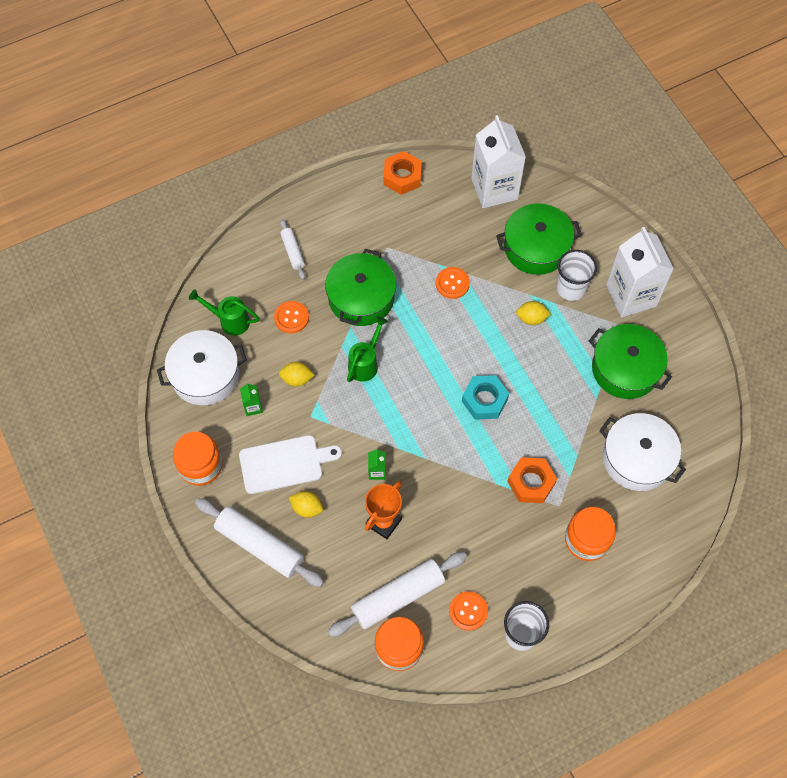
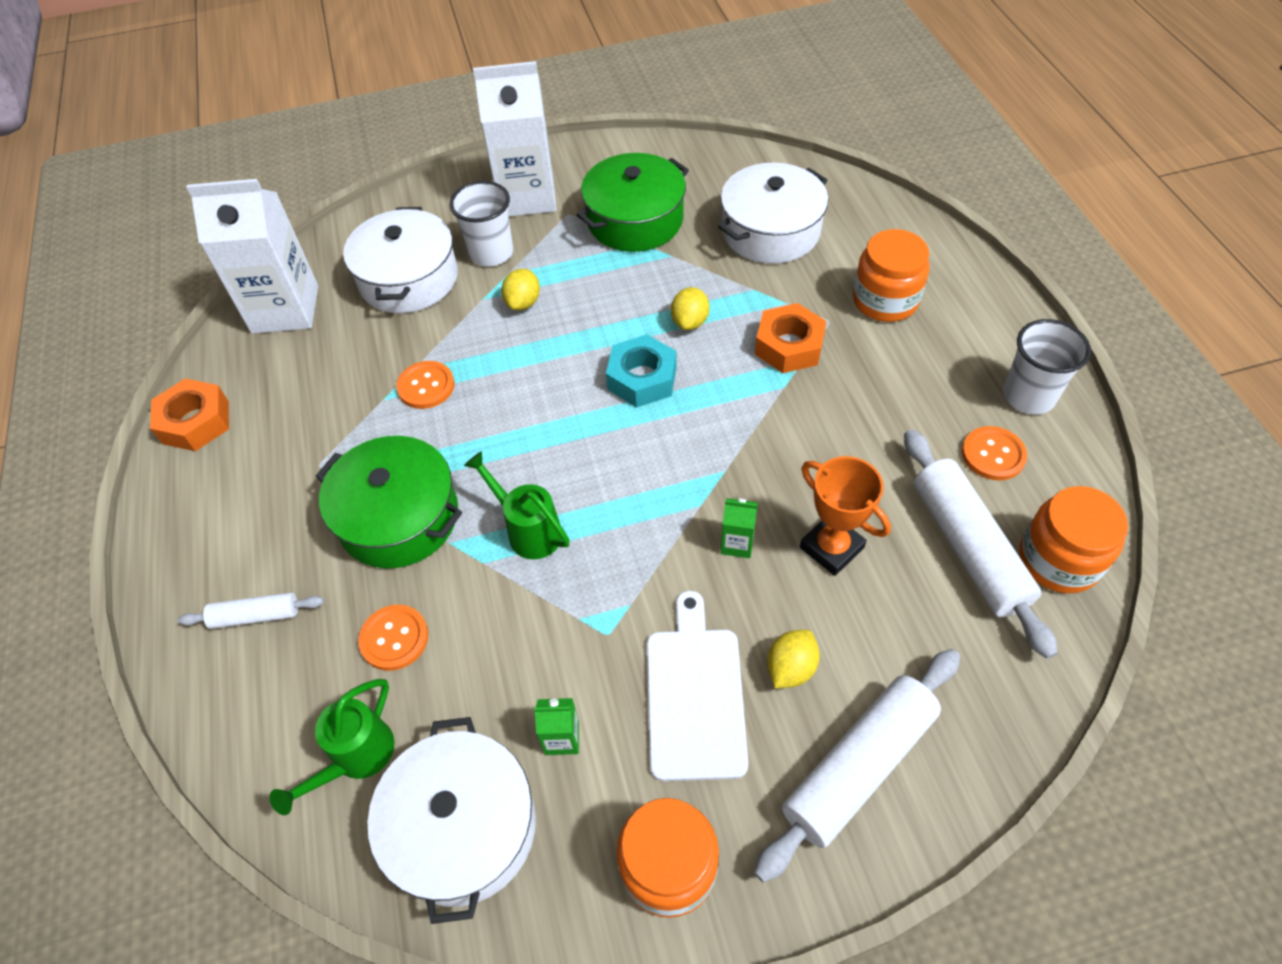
camera: 75 degrees left, 10 degrees down
yellow lemon [279,362,314,387] -> yellow lemon moved to [671,287,709,330]
green pot [496,203,582,275] -> white pot [343,207,458,313]

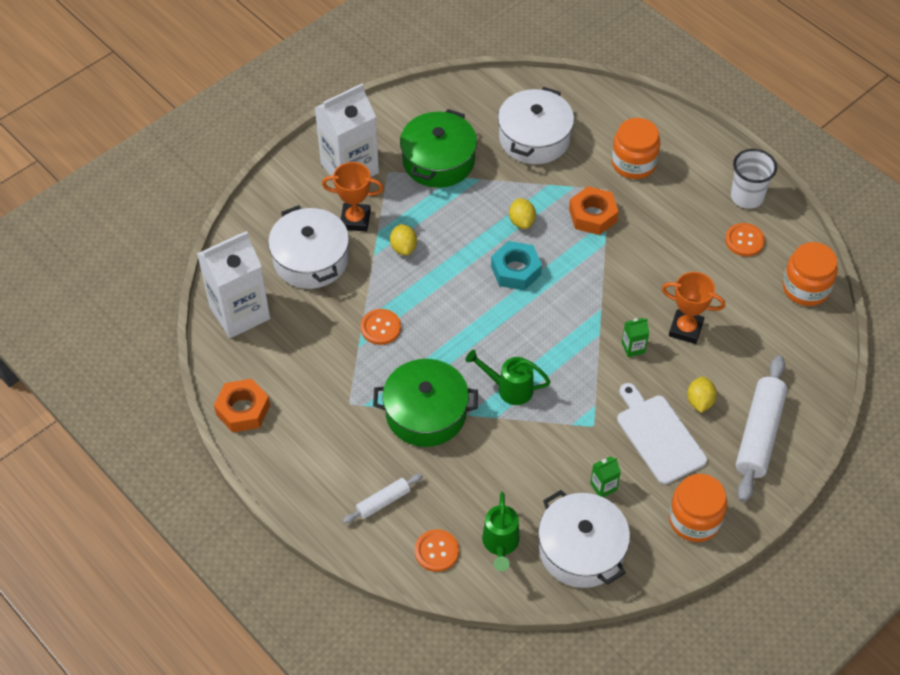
camera: 30 degrees left, 0 degrees up
orange button [358,605,428,671] -> orange button moved to [415,529,459,572]
white cup [449,181,513,267] -> orange trophy [322,162,384,232]
white rolling pin [904,429,1058,659] -> none

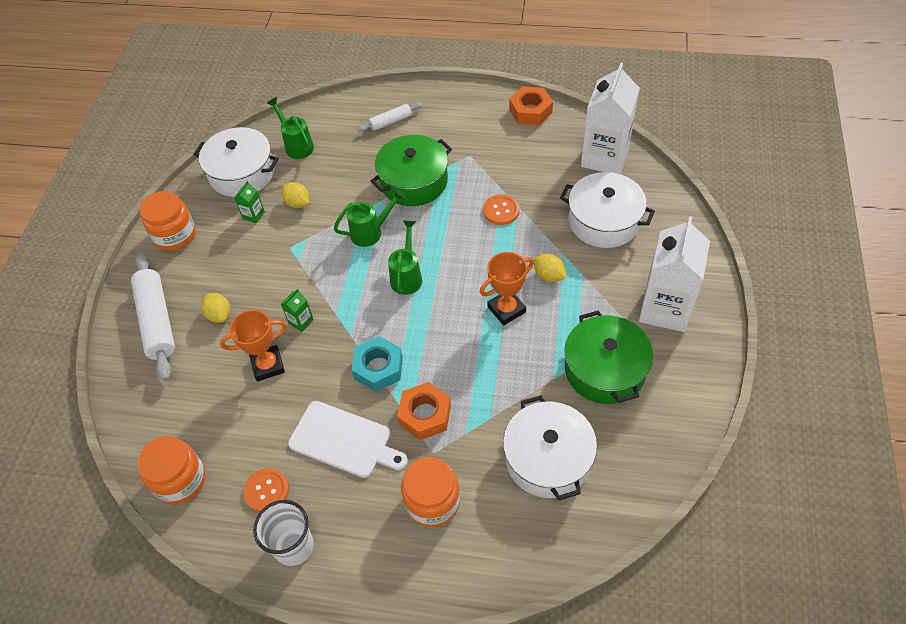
camera: 145 degrees right, 0 degrees up
orange trophy [322,162,384,232] -> orange trophy moved to [480,252,534,325]
white rolling pin [343,474,423,523] -> white rolling pin turned 45 degrees clockwise [357,103,422,132]
orange button [415,529,459,572] -> none
turquoise nut [491,241,542,291] -> turquoise nut moved to [352,336,403,392]
yellow lemon [509,198,536,229] -> yellow lemon moved to [282,182,309,208]
white cutting board [617,383,707,484] -> white cutting board moved to [288,401,408,478]
none -> green watering can [388,221,422,295]

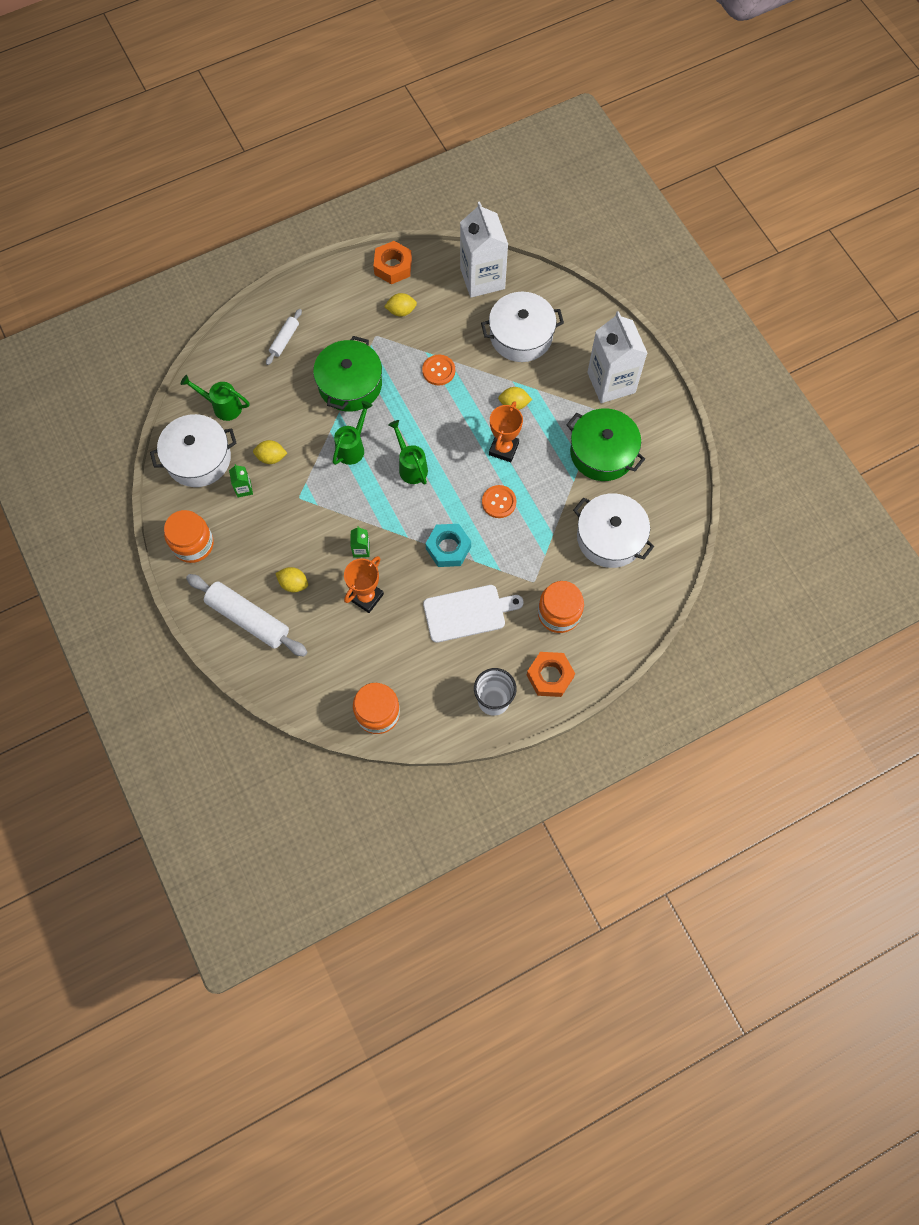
camera: 40 degrees left, 15 degrees up
orange button [243,468,289,512] -> orange button moved to [482,485,517,518]
orange nut [397,382,451,440] -> orange nut moved to [527,652,575,697]
none -> yellow lemon [384,293,417,317]

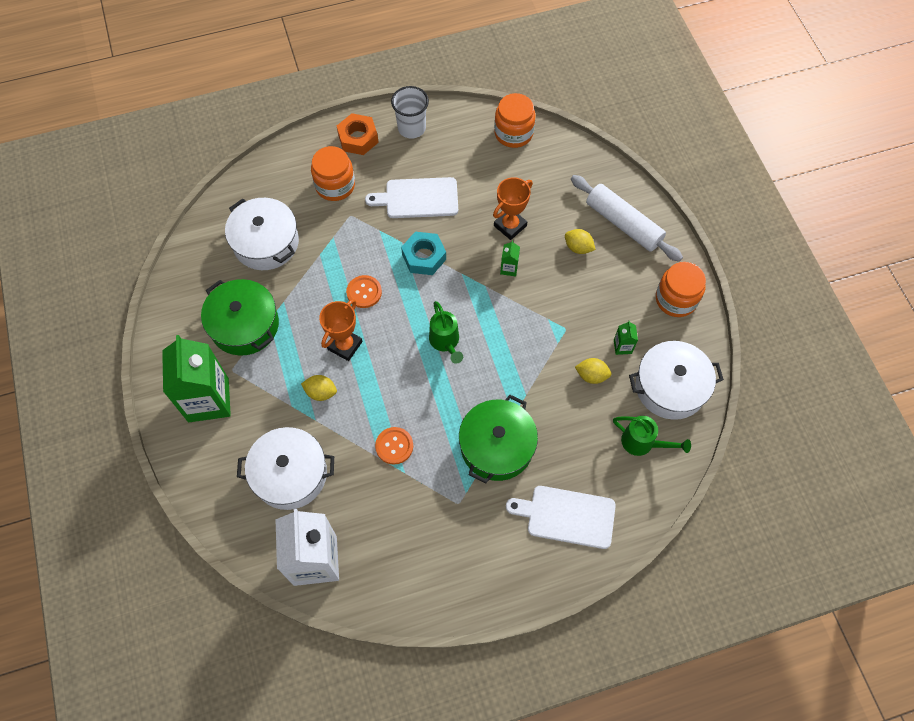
camera: 170 degrees left, 5 degrees down
white rolling pin [266,309,302,365] -> white cutting board [506,486,616,549]
green watering can [333,401,373,465] -> none
orange nut [373,241,412,284] -> none
yellow lemon [384,293,417,317] -> none
white carton [587,311,647,403] -> green carton [162,335,231,422]

